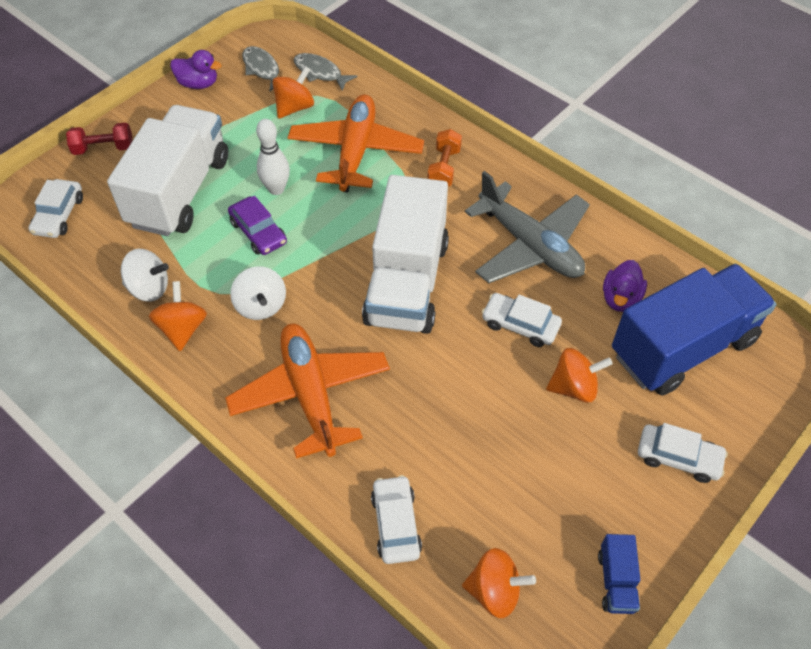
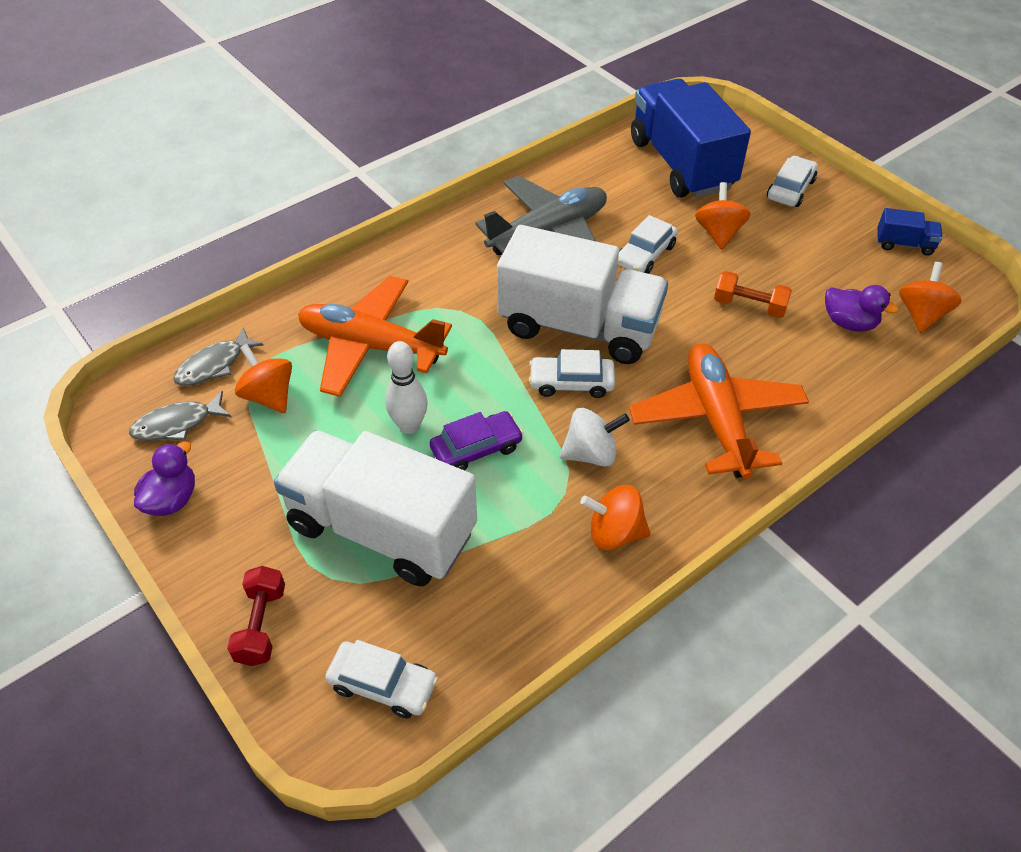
camera: 80 degrees left, 5 degrees down
white spinning top [121,249,169,302] -> none
orange plane [225,323,390,459] -> orange plane turned 90 degrees clockwise [629,343,809,479]
white car [371,475,422,564] -> white car moved to [529,349,615,398]
orange dumbbell [427,129,462,186] -> orange dumbbell moved to [714,271,792,318]
purple duck [603,260,647,312] -> purple duck moved to [825,285,899,332]

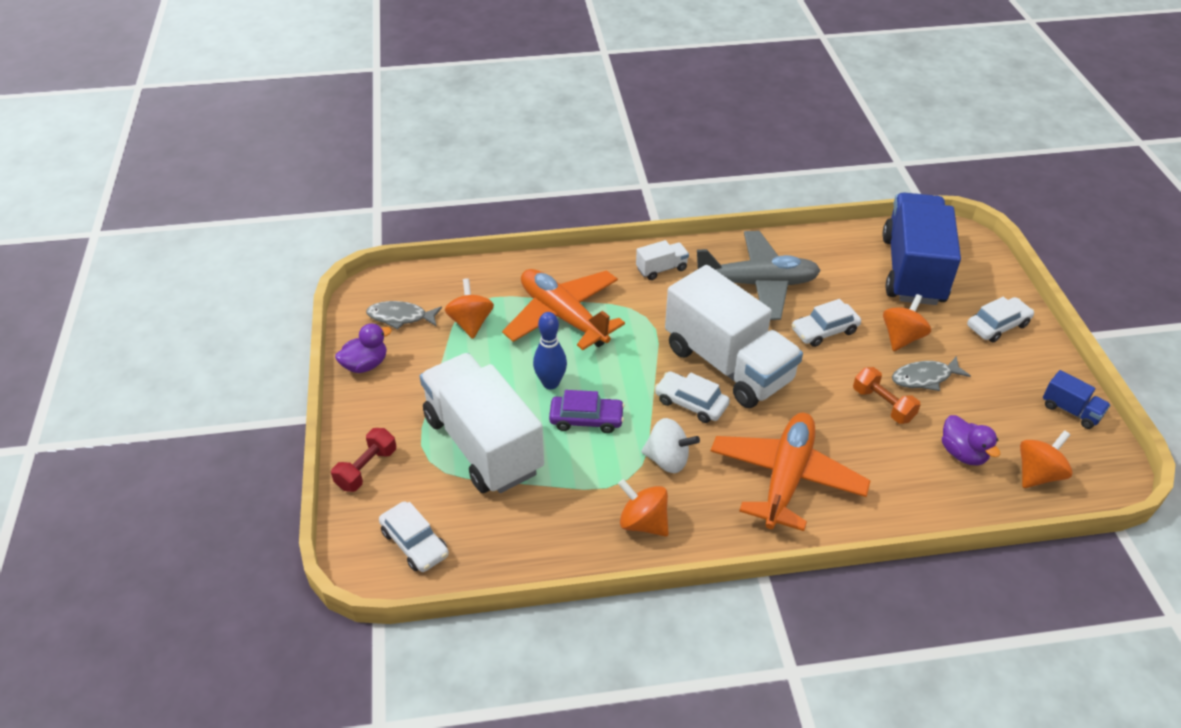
camera: 30 degrees right, 5 degrees down
grey fish [173,327,263,386] -> grey fish moved to [892,356,971,391]
white bowling pin [385,341,428,434] -> blue bowling pin [533,312,567,389]
none -> white truck [636,240,689,280]

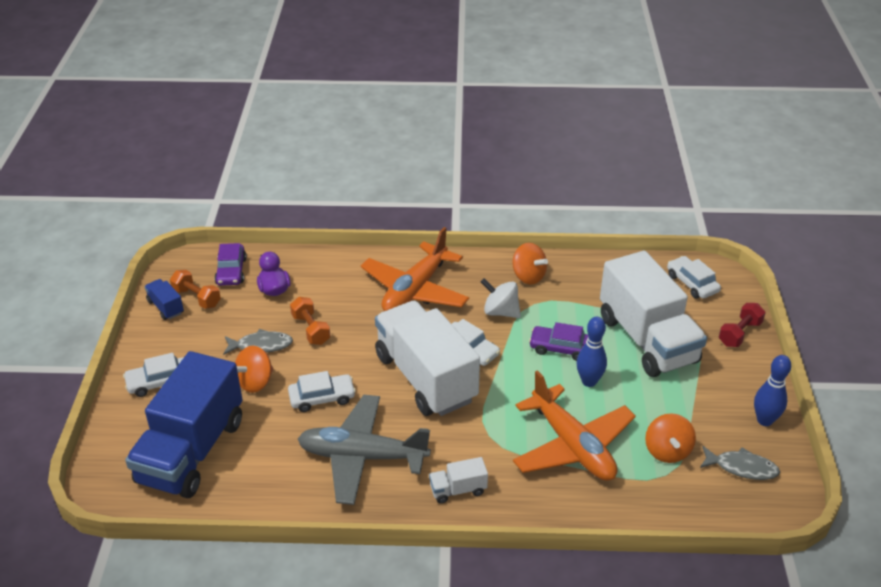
camera: 170 degrees left, 5 degrees down
purple duck [335,324,392,373] -> blue bowling pin [754,355,791,426]
orange spinning top [1020,430,1073,488] -> purple car [214,243,247,286]
none -> orange dumbbell [170,270,221,309]

